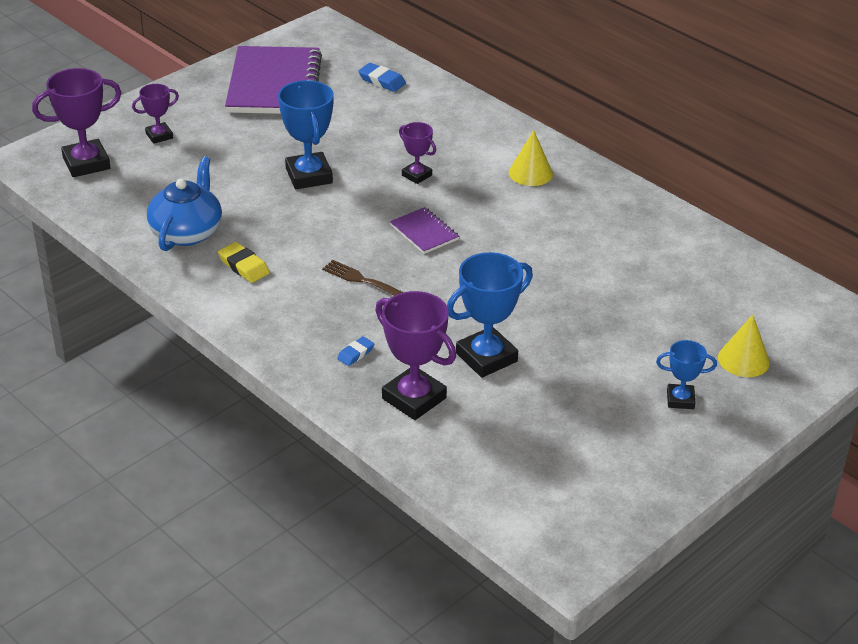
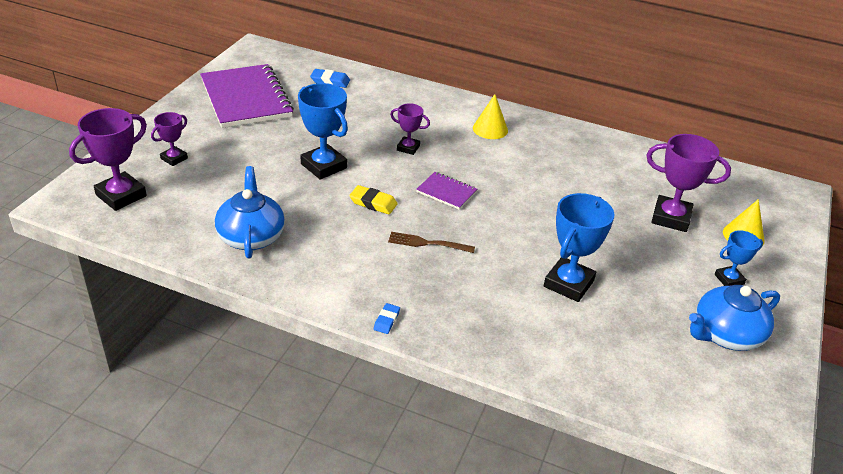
camera: 25 degrees left, 0 degrees up
yellow eraser [218,242,270,283] -> yellow eraser moved to [349,185,398,214]
blue eraser [337,336,374,366] -> blue eraser moved to [374,303,400,334]
purple trophy [375,291,456,420] -> purple trophy moved to [646,134,731,232]
none -> blue teapot [689,285,780,351]

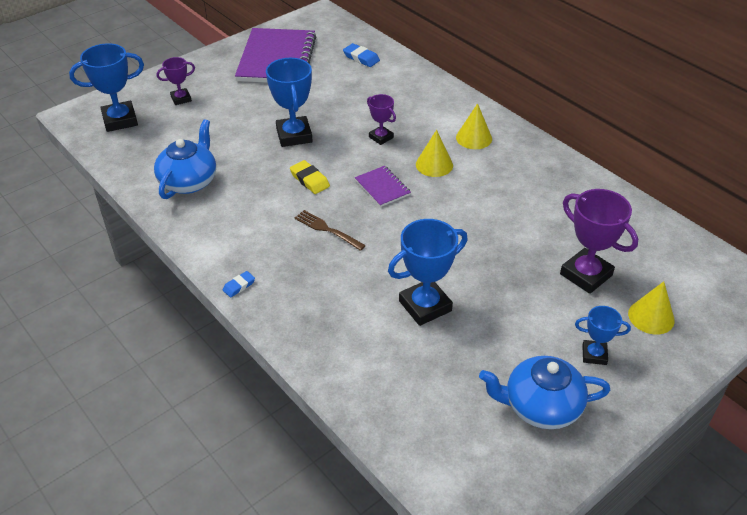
camera: 30 degrees right, 5 degrees up
purple trophy [69,108,147,211] -> blue trophy [69,43,144,132]
none -> yellow cone [416,130,453,177]

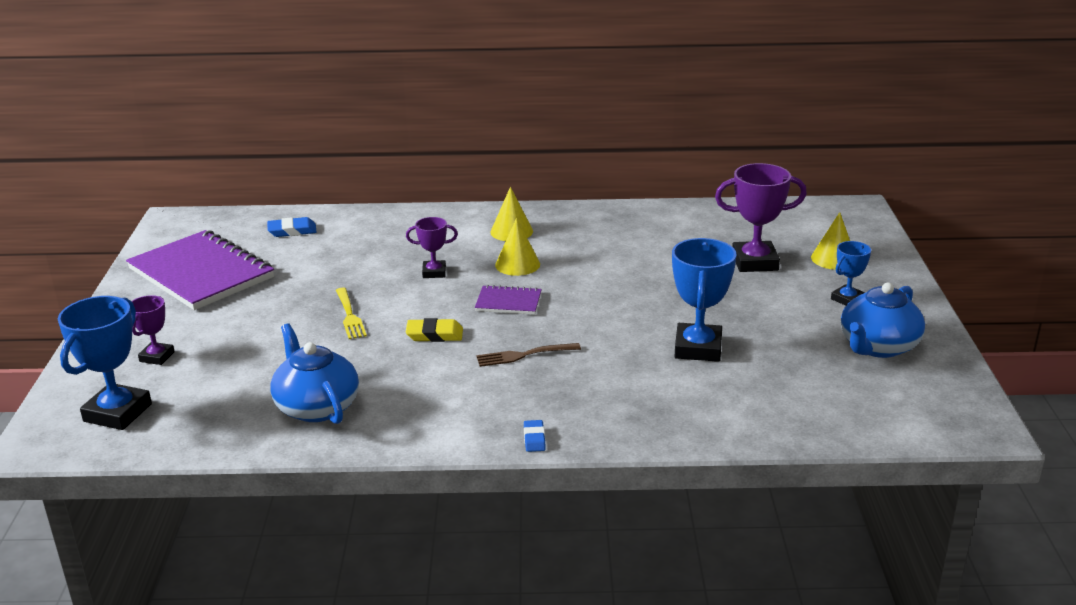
camera: 50 degrees left, 15 degrees down
blue trophy [266,58,313,147] -> yellow fork [336,287,367,339]

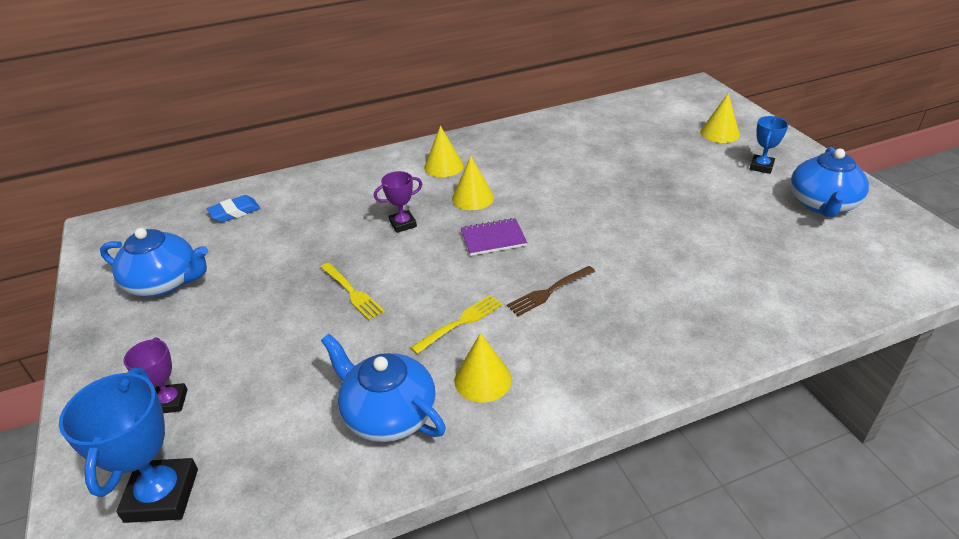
camera: 20 degrees left, 10 degrees up
purple notebook [126,230,274,310] -> blue teapot [100,228,208,297]
yellow eraser [406,318,463,342] -> none
blue eraser [524,420,546,452] -> none
blue trophy [672,238,737,362] -> none
purple trophy [715,163,807,272] -> none
none -> yellow fork [410,295,503,354]
none -> yellow cone [454,333,512,403]

